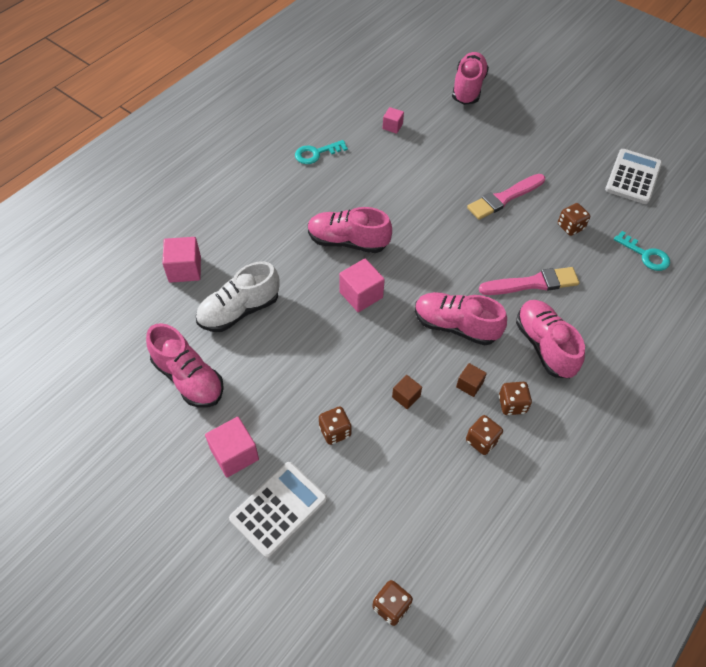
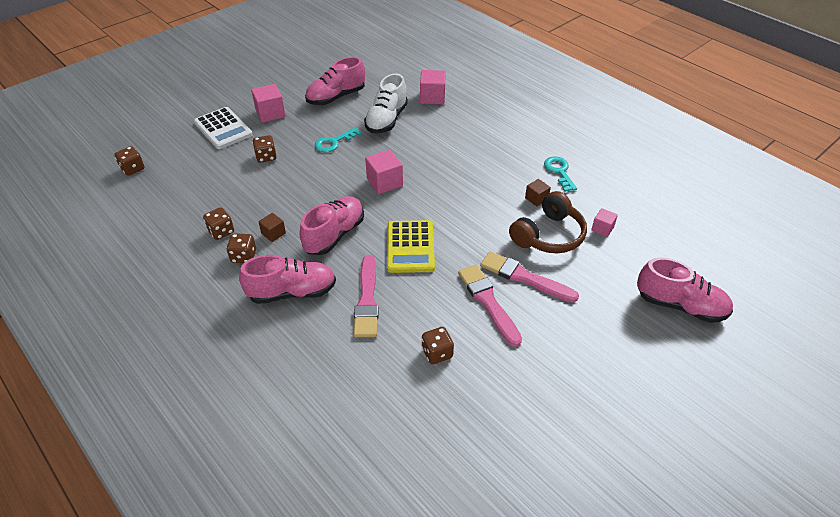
camera: 100 degrees right, 10 degrees down
white shoe [196,262,279,332] -> white shoe turned 135 degrees counterclockwise [364,73,408,133]
pink shoe [308,207,392,253] -> none
brown cube [392,375,422,409] -> brown cube moved to [525,179,551,206]
white calculator [605,149,662,204] -> none
turquoise key [614,231,670,271] -> turquoise key moved to [315,127,362,152]
none -> yellow calculator [387,220,435,273]
none -> pink brush [480,251,579,302]
none -> brown headphones [509,191,587,253]

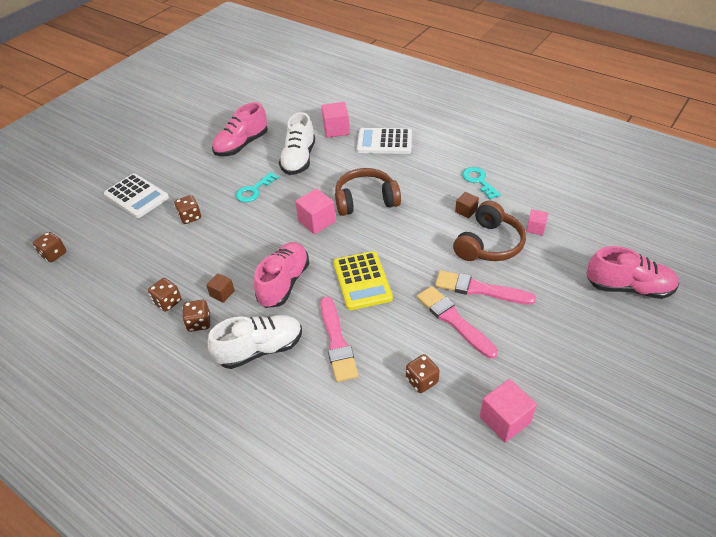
camera: 10 degrees left, 0 degrees up
pink shoe [239,255,336,304] -> white shoe [208,315,302,369]
pink cube [251,84,286,123] -> pink cube moved to [480,379,537,443]
none -> brown headphones [335,168,401,216]
none -> white calculator [357,128,412,154]

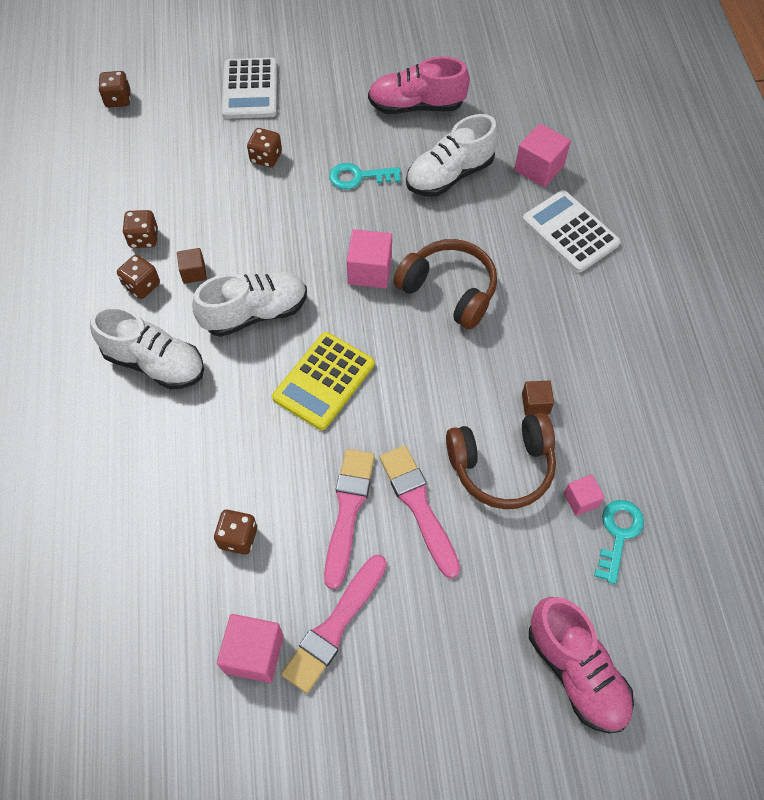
camera: 45 degrees right, 15 degrees up
pink shoe [254,242,309,308] -> white shoe [192,272,307,337]
pink brush [320,297,359,382] -> pink brush moved to [281,554,387,693]
turquoise key [462,167,501,199] -> turquoise key moved to [594,500,644,584]

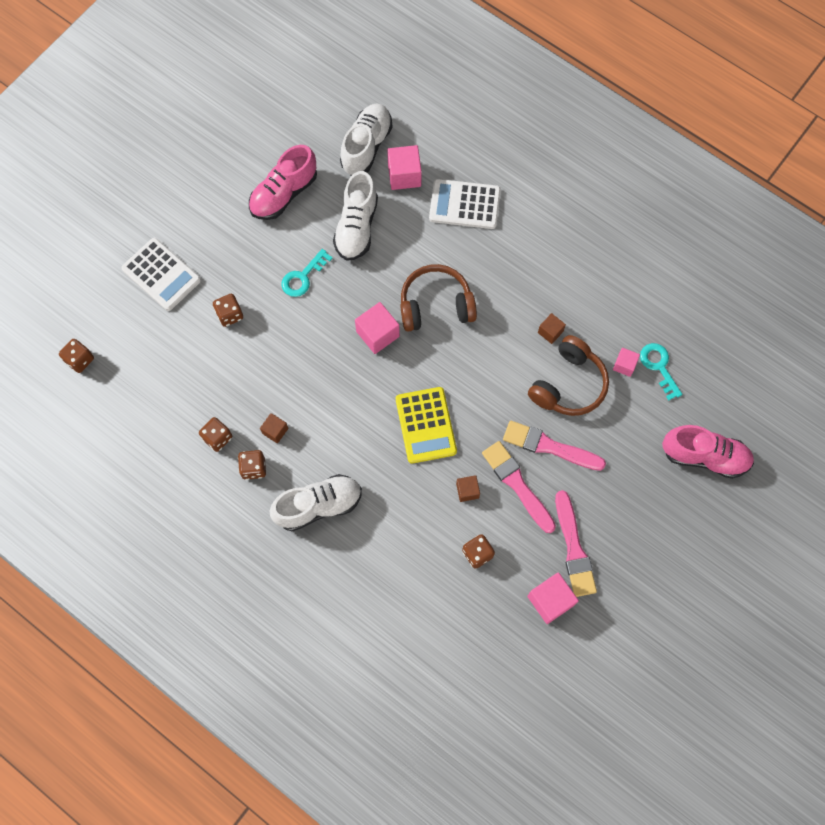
camera: 45 degrees left, 10 degrees up
white shoe [192,272,307,337] -> white shoe moved to [340,104,392,175]
none -> brown cube [456,475,480,502]

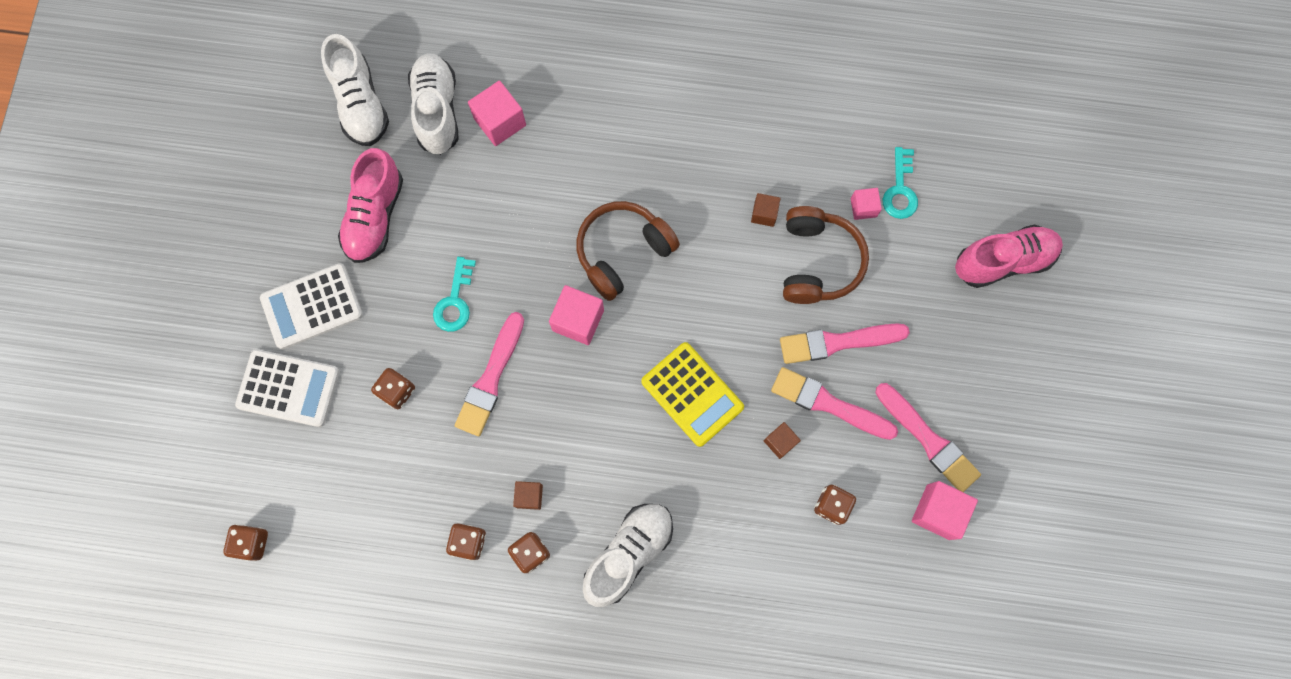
camera: 30 degrees left, 5 degrees up
white shoe [333,171,378,261] -> white shoe moved to [321,34,389,146]
white calculator [429,179,501,229] -> white calculator moved to [260,263,363,349]
turquoise key [640,343,682,401] -> turquoise key turned 120 degrees counterclockwise [883,147,918,219]
none -> pink brush [455,312,524,436]

